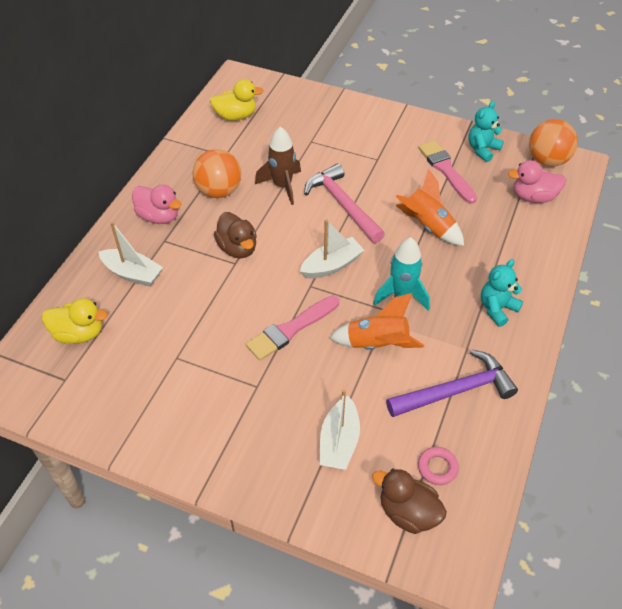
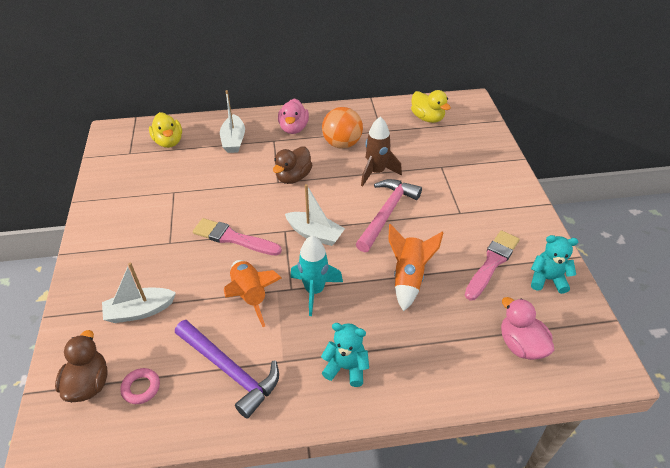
camera: 60 degrees right, 5 degrees down
orange ball [529,119,578,167] -> none

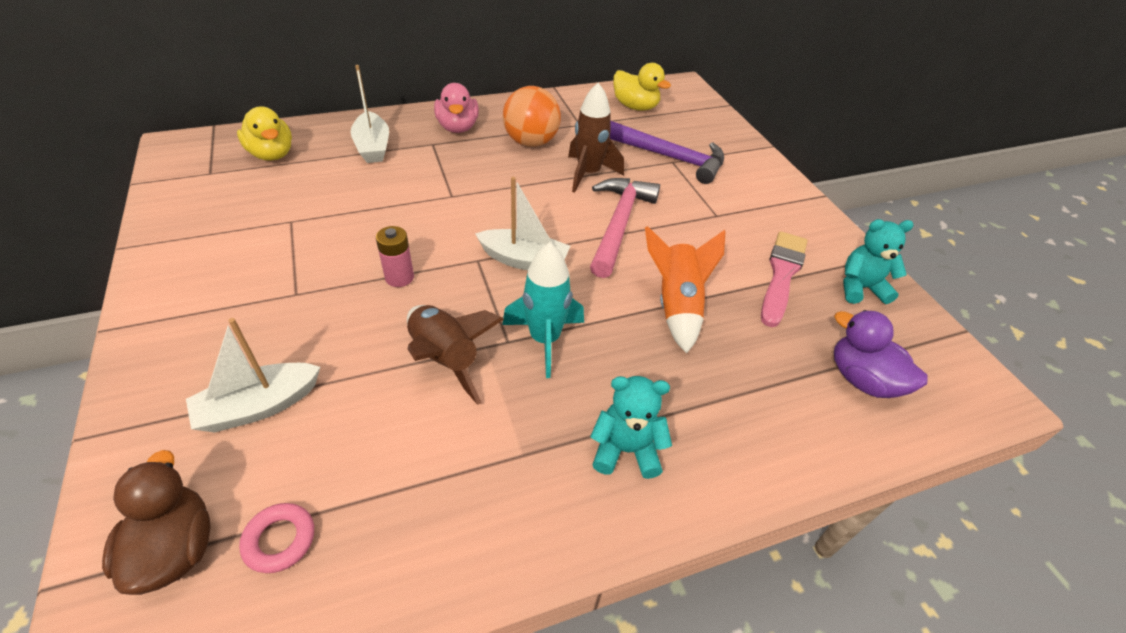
camera: 15 degrees left, 0 degrees up
purple hammer [175,320,279,419] -> purple hammer moved to [610,121,724,184]
pink brush [193,218,282,256] -> pink battery [376,226,414,287]
orange rocket [224,260,282,327] -> brown rocket [407,305,504,405]
brown duck [273,146,312,184] -> none
pink duck [501,297,554,360] -> purple duck [834,310,928,398]

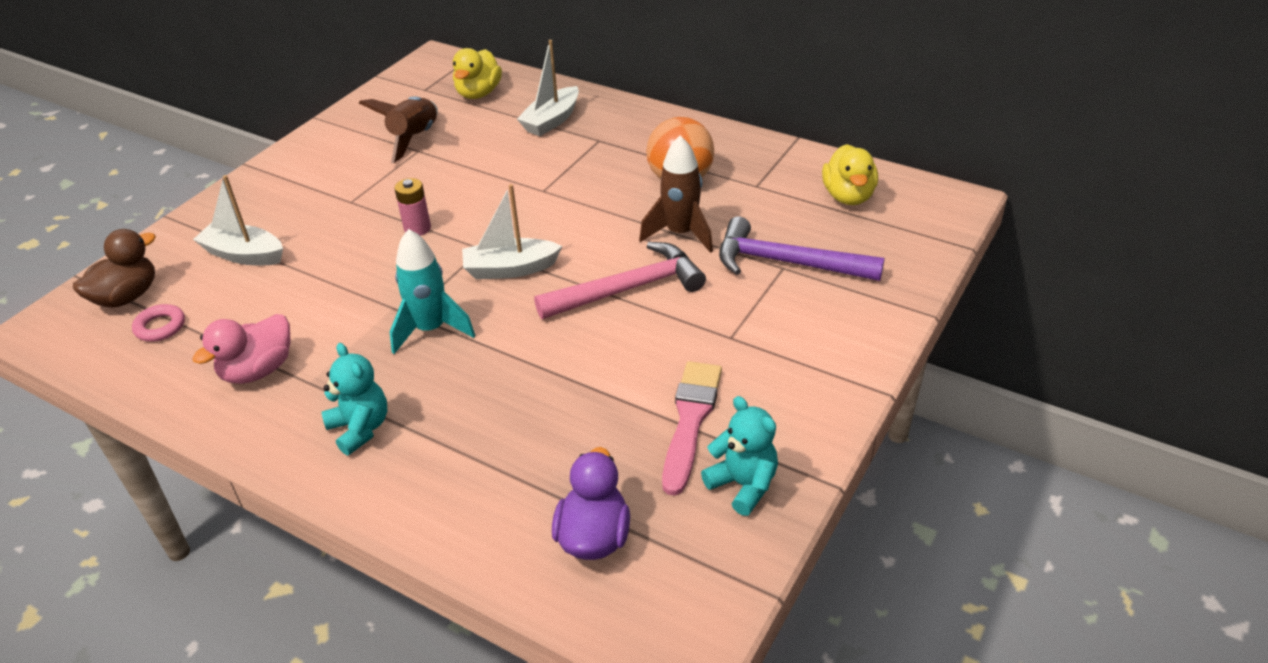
camera: 55 degrees right, 5 degrees down
brown rocket [407,305,504,405] -> brown rocket moved to [359,97,438,163]
pink duck [434,83,479,133] -> pink duck moved to [192,314,290,384]
white boat [475,177,570,270] -> white boat turned 105 degrees clockwise [462,184,562,279]
purple hammer [610,121,724,184] -> purple hammer turned 120 degrees clockwise [719,216,885,281]
orange rocket [645,226,725,354] -> none
pink brush [761,231,807,327] -> pink brush turned 60 degrees counterclockwise [662,361,722,496]

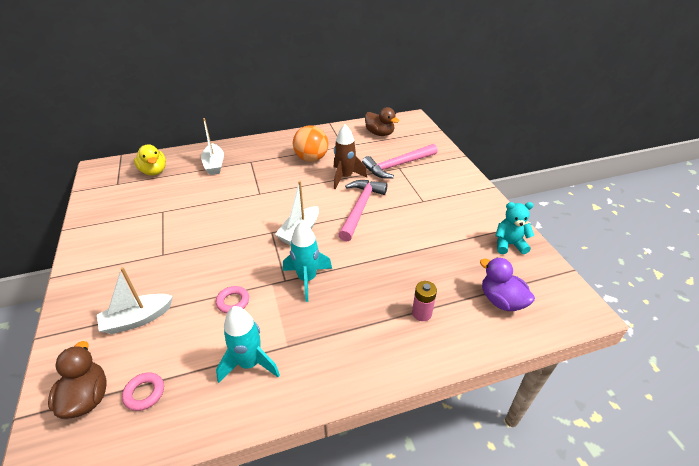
camera: 50 degrees left, 0 degrees up
pink duck [192,314,290,384] -> turquoise rocket [216,306,280,383]
turquoise teddy bear [321,343,387,455] -> none
brown rocket [359,97,438,163] -> none
pink battery [395,178,431,236] -> pink battery moved to [412,281,437,321]
pink brush [662,361,722,496] -> none
purple hammer [719,216,885,281] -> pink hammer [362,144,438,178]
yellow duck [822,144,878,205] -> brown duck [365,107,399,136]
none -> pink ring [216,286,249,313]

